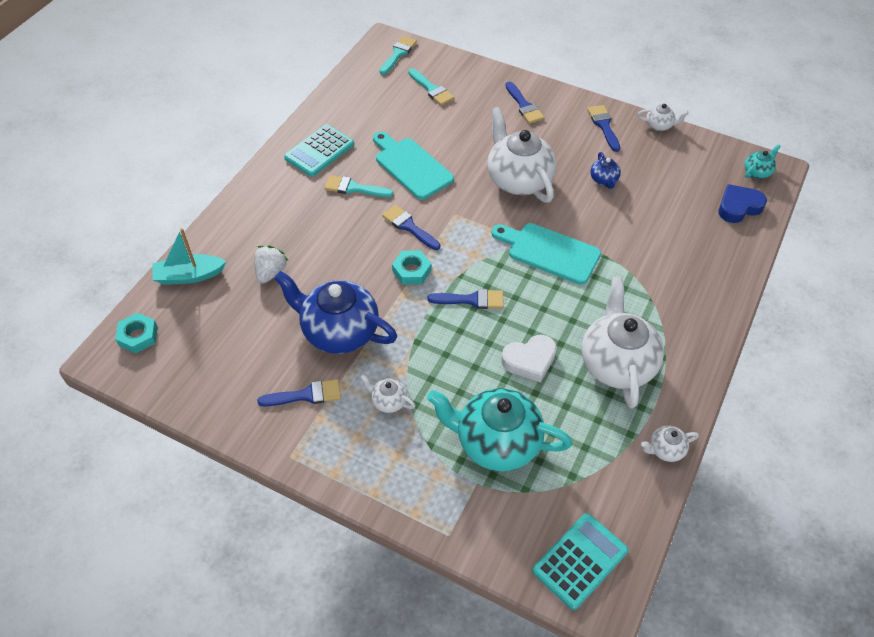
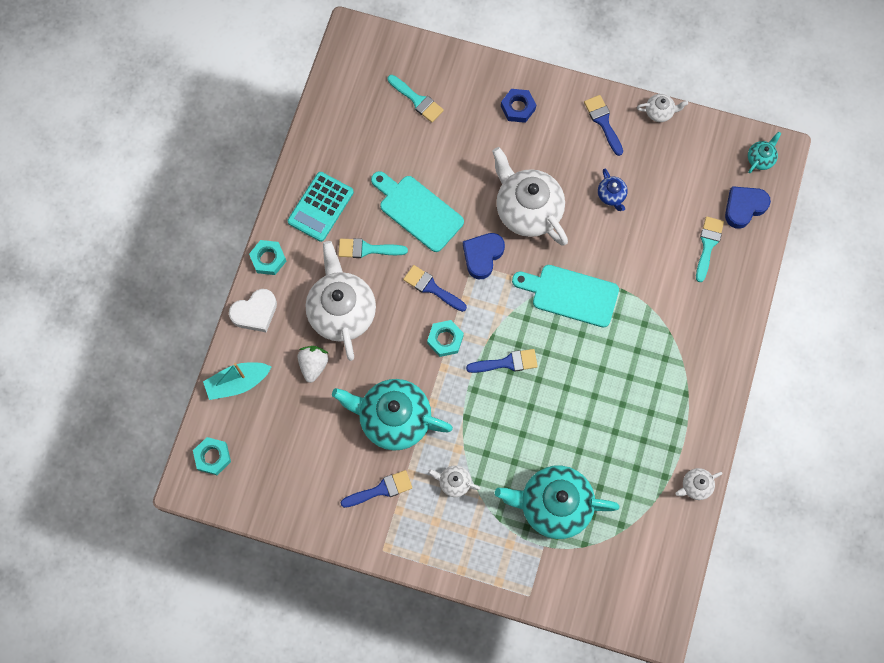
camera: 10 degrees left, 20 degrees up
blue teapot [274,271,397,354] -> turquoise teapot [332,379,453,451]
turquoise brush [379,36,417,75] -> turquoise brush moved to [696,217,724,283]
white heart [501,335,557,382] -> white heart moved to [229,289,277,333]
blue brush [505,82,544,124] -> blue nut [501,89,536,123]
turquoise calculator [532,513,628,610] -> none
white teapot [582,277,664,409] -> white teapot moved to [305,241,376,361]
none -> turquoise nut [249,240,286,275]
none -> blue heart [463,233,505,279]

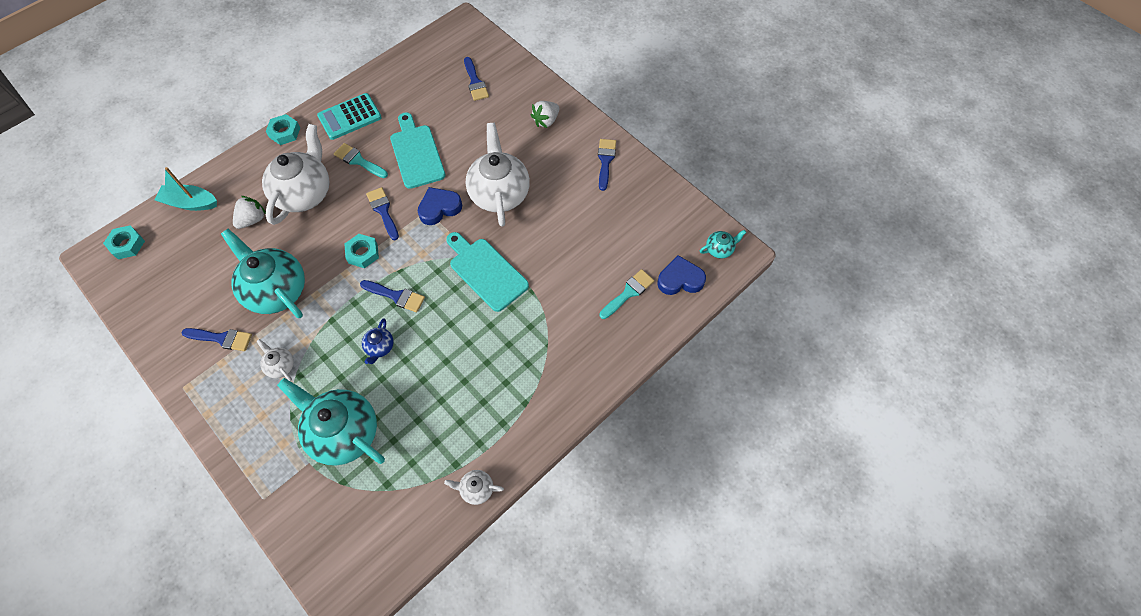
camera: 30 degrees right, 10 degrees down
white heart [229,289,277,333] -> none
turquoise brush [388,75,444,122] -> blue brush [464,57,489,101]
blue nut [501,89,536,123] -> white strawberry [531,101,560,128]
blue teapot [598,169,628,211] -> blue teapot moved to [362,318,394,364]
white teapot [637,94,688,122] -> none

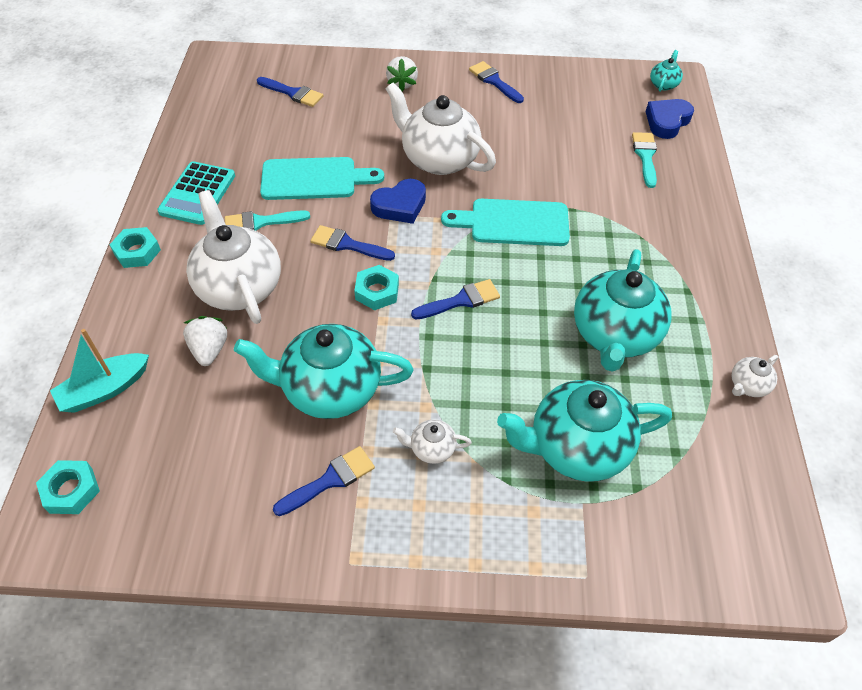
camera: 45 degrees left, 10 degrees down
blue teapot [362,318,394,364] -> none
turquoise cutting board [390,112,446,189] -> turquoise cutting board turned 150 degrees clockwise [260,157,384,200]
blue heart [417,187,462,225] -> blue heart turned 135 degrees counterclockwise [370,179,426,224]
none -> turquoise teapot [574,249,671,372]

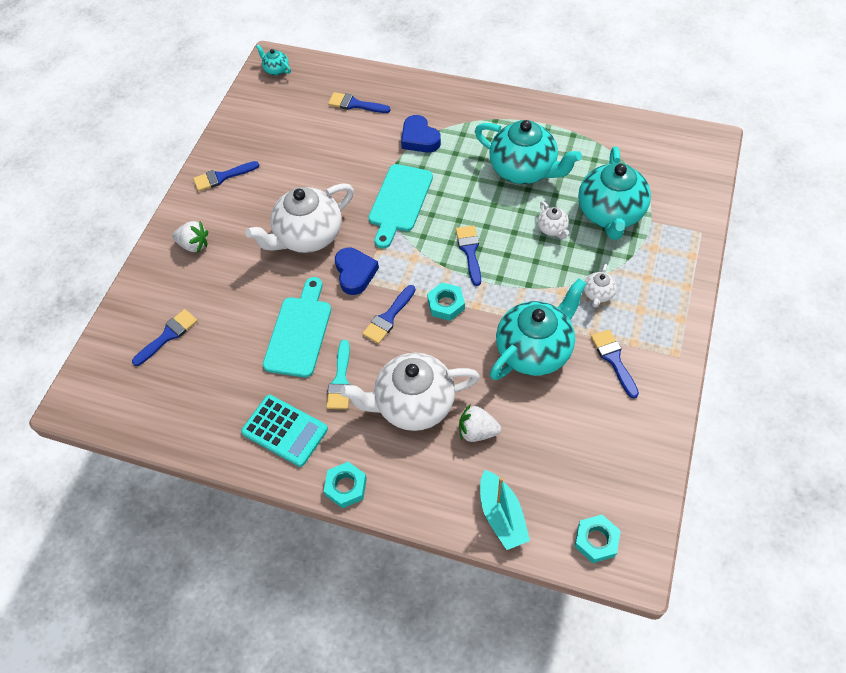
camera: 70 degrees left, 5 degrees up
turquoise teapot [234,324,413,419] -> turquoise teapot turned 150 degrees counterclockwise [490,278,587,380]
turquoise brush [632,132,657,188] -> blue brush [328,92,391,113]
blue heart [646,99,694,139] -> blue heart moved to [401,115,441,153]
white teapot [732,355,778,397] -> white teapot moved to [537,201,569,239]

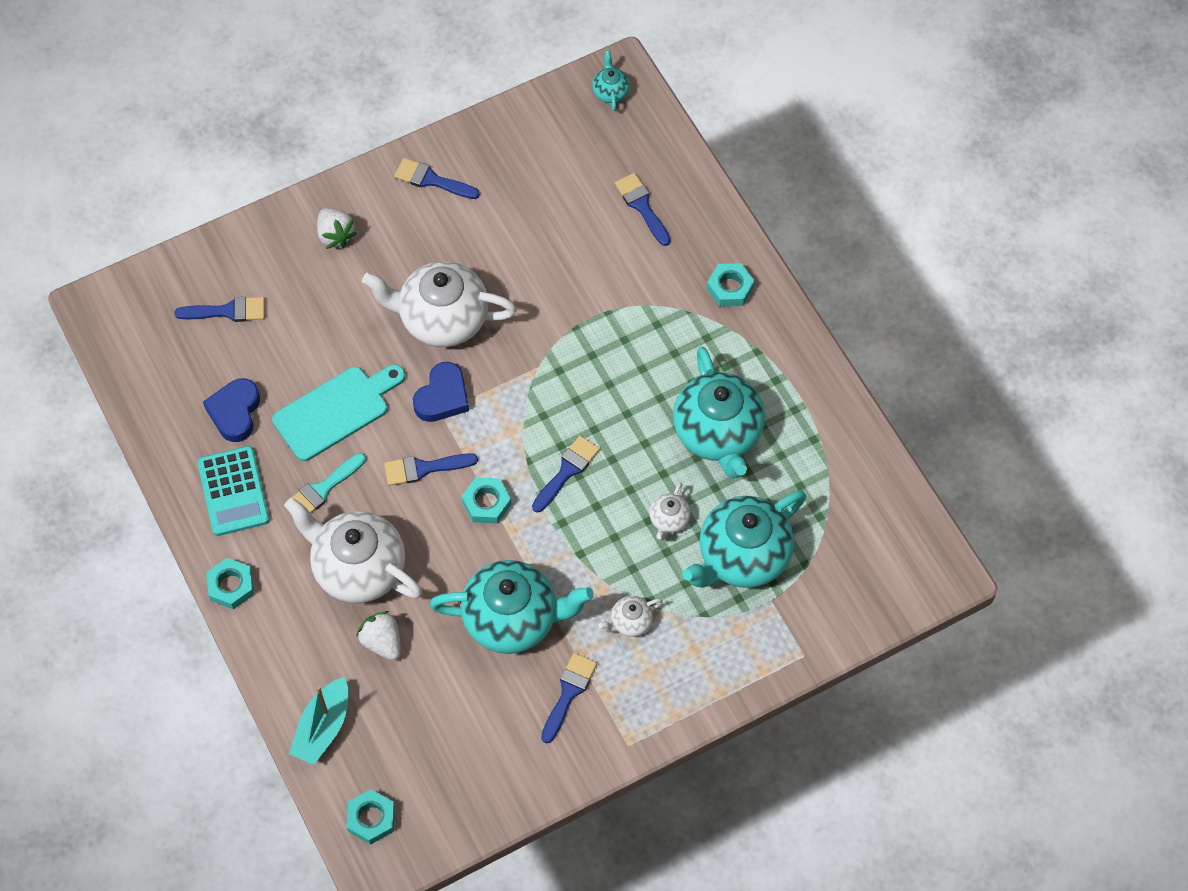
camera: 40 degrees right, 5 degrees up
turquoise cutting board [368,164,433,249] -> none
blue heart [401,115,441,153] -> blue heart moved to [203,378,260,442]
none -> turquoise nut [707,263,755,307]

